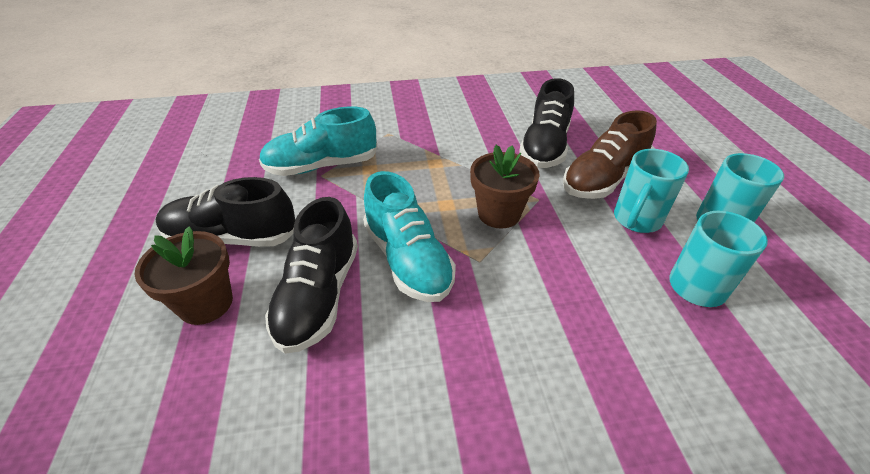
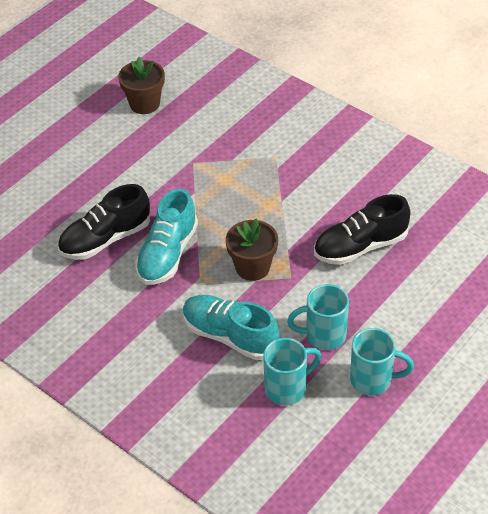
camera: 50 degrees right, 5 degrees up
brown flower pot [135,226,233,325] -> brown flower pot moved to [118,57,165,114]
black shoe [155,177,295,247] -> none
turquoise shoe [259,106,378,176] -> turquoise shoe moved to [183,295,280,360]
brown shoe [563,110,657,199] -> none

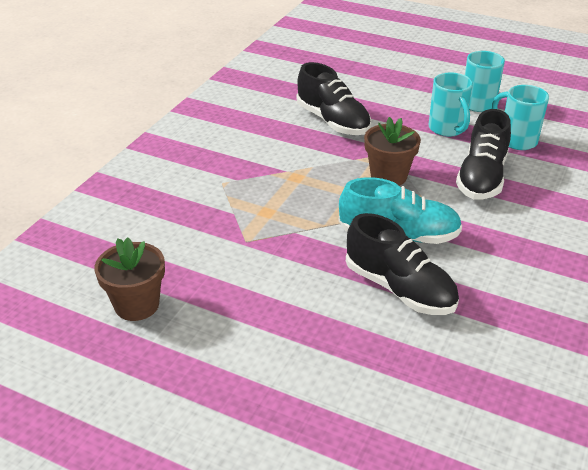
camera: 105 degrees left, 10 degrees down
turquoise shoe [183,295,280,360] -> black shoe [456,109,511,199]

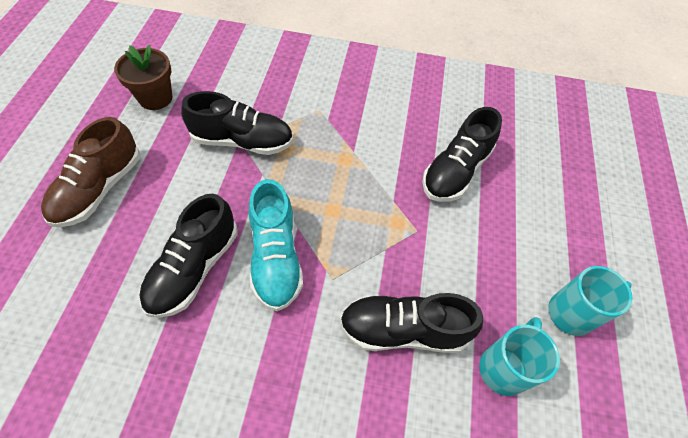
camera: 70 degrees right, 20 degrees up
brown flower pot [364,117,421,186] -> none
turquoise mug [429,73,473,137] -> none
none -> brown shoe [41,117,140,227]
none -> black shoe [181,91,293,155]

